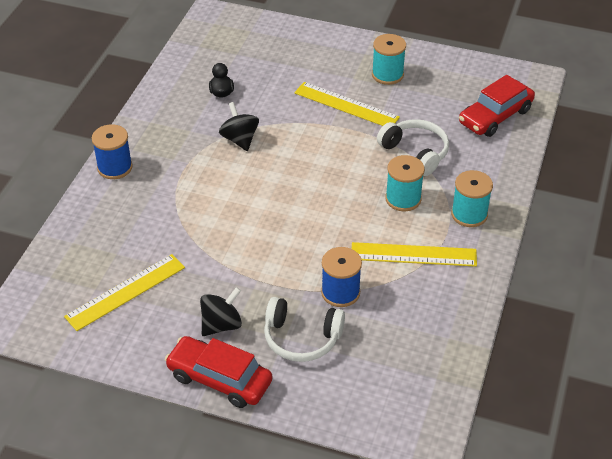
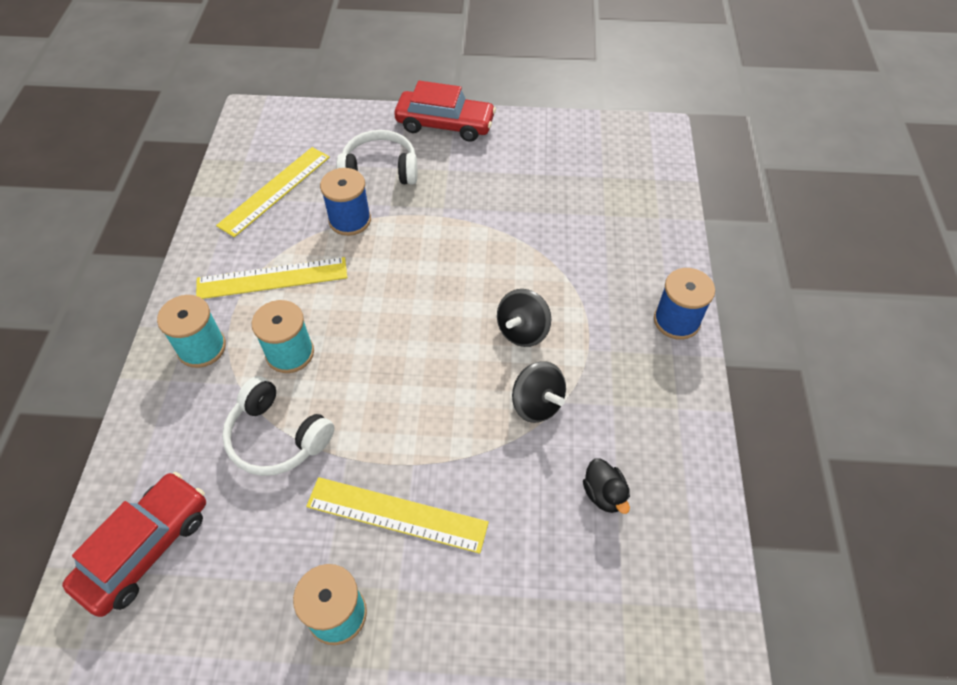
camera: 165 degrees right, 10 degrees up
yellow ruler [64,254,185,331] -> yellow ruler moved to [216,147,330,237]
black spinning top [200,287,242,336] -> black spinning top moved to [497,289,551,347]

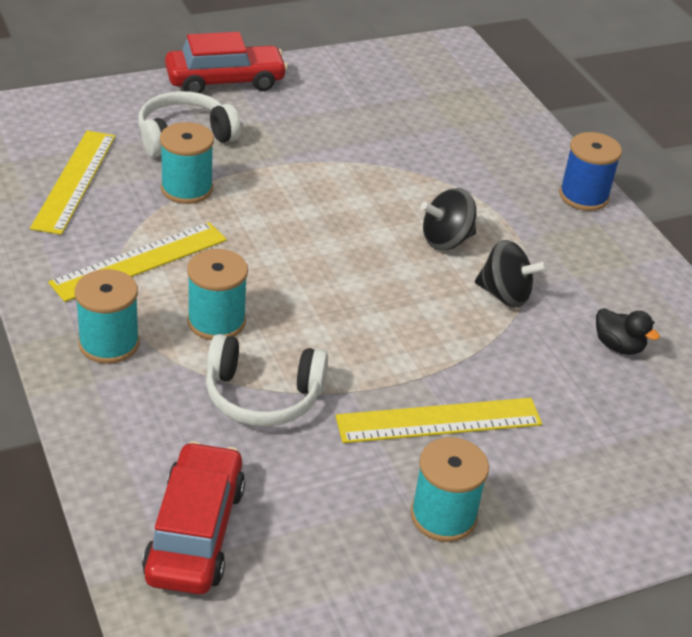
camera: 30 degrees left, 15 degrees down
blue spool [320,168,371,236] -> turquoise spool [160,122,214,204]
black spinning top [497,289,551,347] -> black spinning top turned 60 degrees clockwise [421,188,476,250]

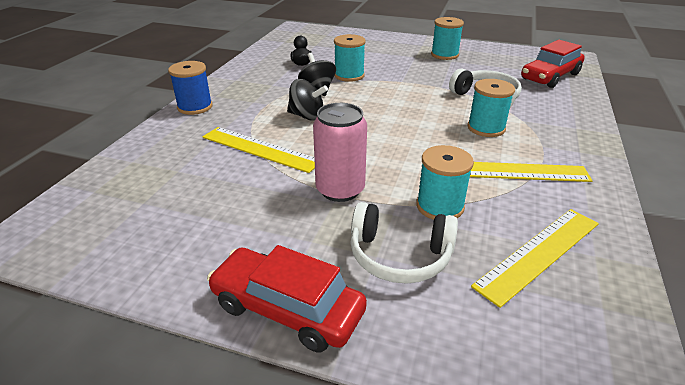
camera: 135 degrees left, 5 degrees down
turquoise spool [75,269,140,364] -> turquoise spool moved to [334,34,366,82]
yellow ruler [336,398,542,443] -> yellow ruler moved to [203,127,315,173]
none -> pink can [313,103,367,202]

